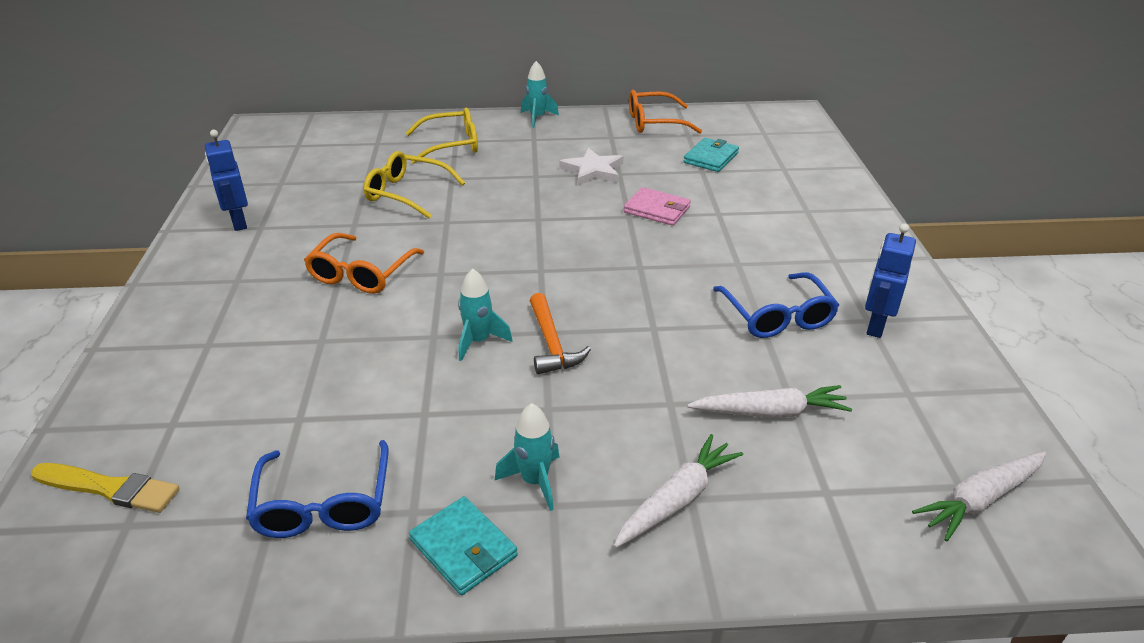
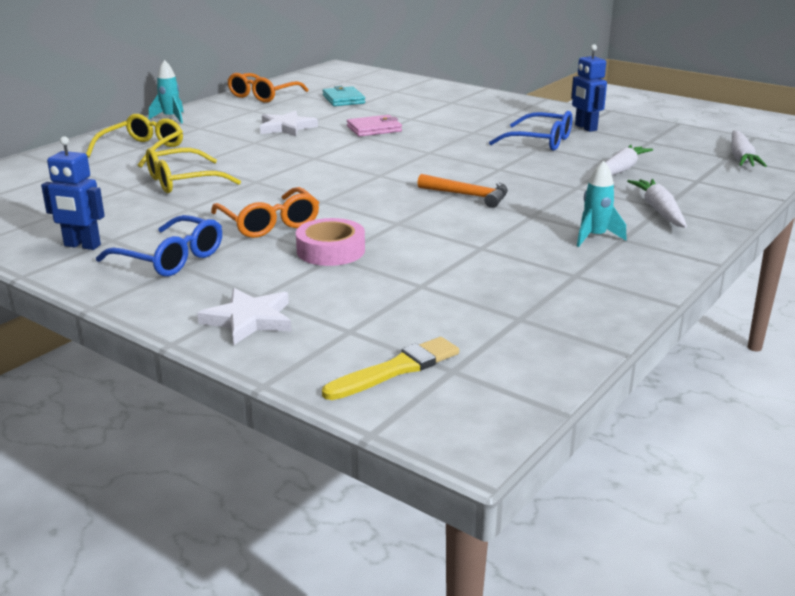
camera: 50 degrees left, 10 degrees down
blue glasses [246,440,388,538] -> blue glasses moved to [96,215,222,276]
turquoise wallet [409,496,518,595] -> none
turquoise rocket [458,268,513,361] -> none
none -> white star [197,288,292,345]
none -> pink tape [296,218,365,266]

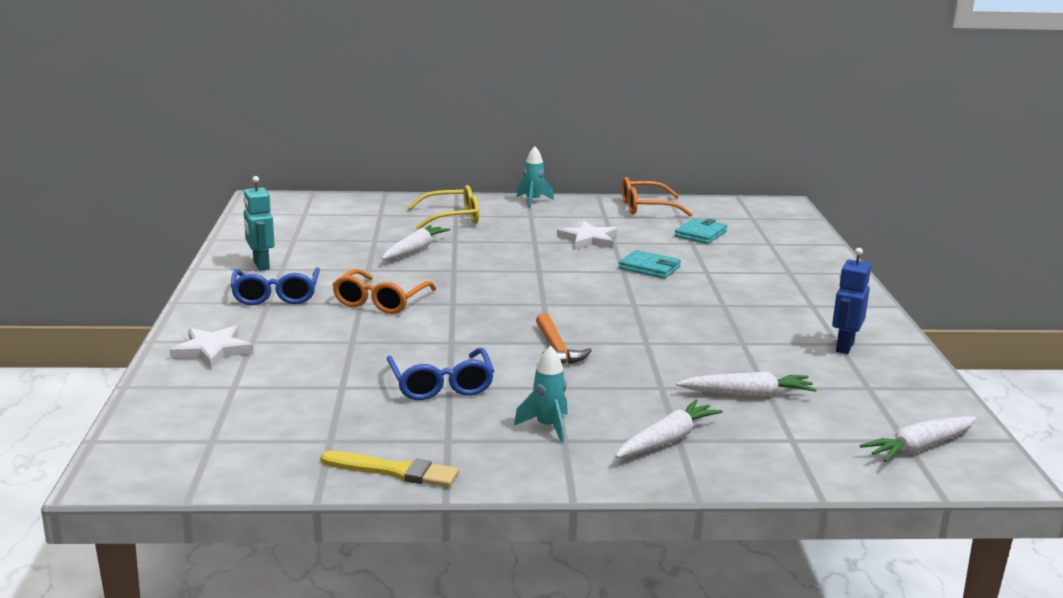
camera: 50 degrees right, 5 degrees down
blue robot [41,136,105,250] -> turquoise robot [243,176,275,271]
yellow glasses [146,148,241,193] -> white carrot [382,225,450,260]
pink tape [296,218,365,266] -> none
yellow brush [322,337,459,400] -> yellow brush moved to [320,451,459,487]
pink wallet [347,115,402,137] -> turquoise wallet [619,250,681,279]
blue glasses [489,111,572,151] -> blue glasses moved to [387,348,494,400]

